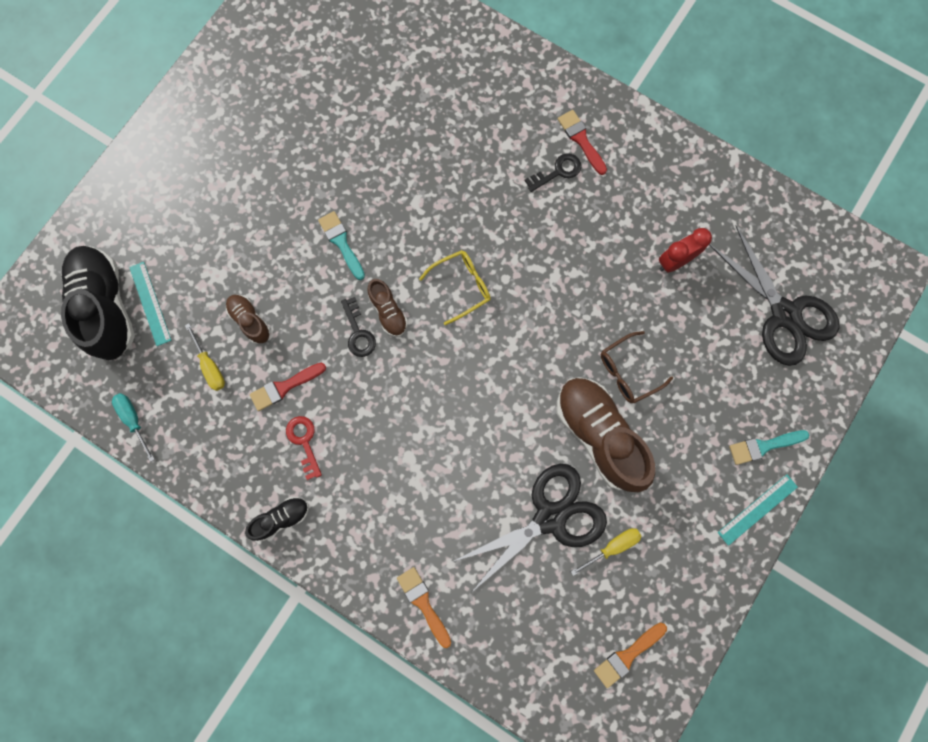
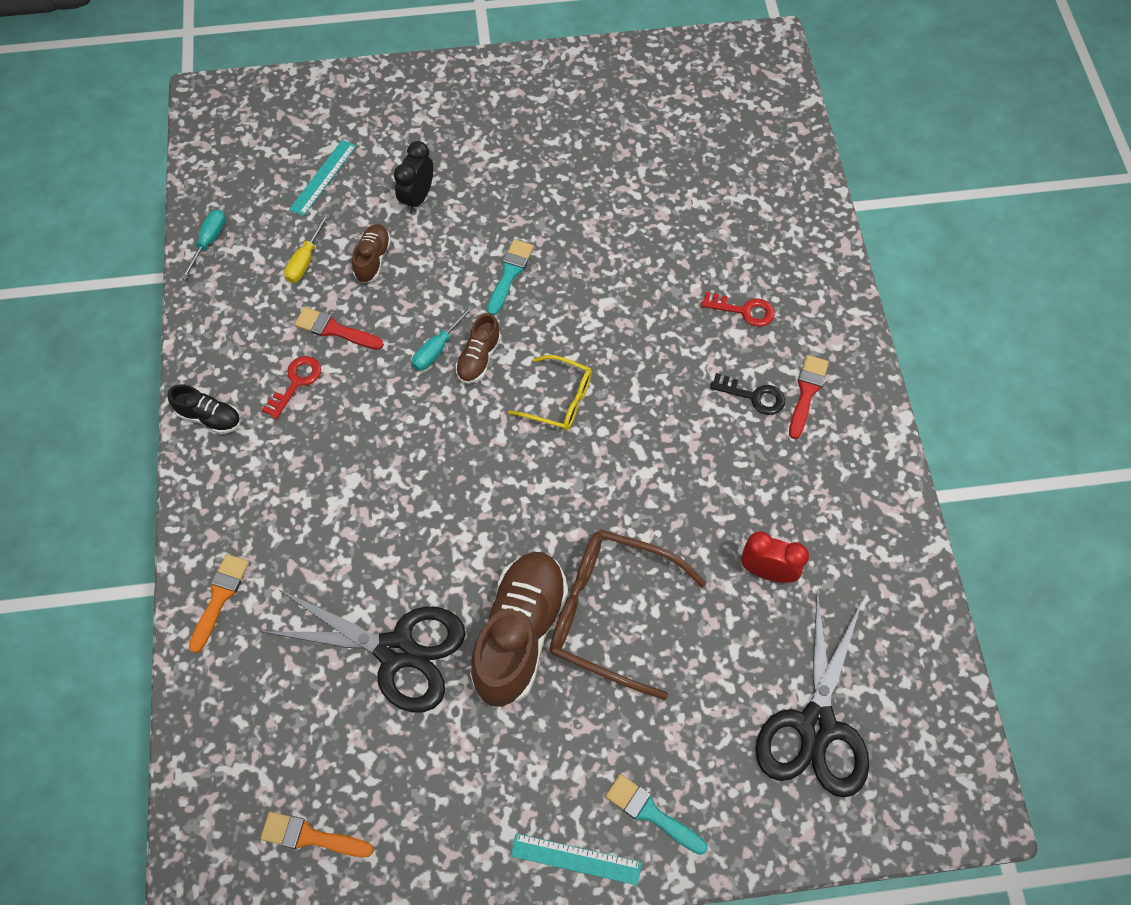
camera: 50 degrees right, 15 degrees down
black shoe [61,246,135,360] -> none
black key [341,297,376,357] -> turquoise screwdriver [412,305,474,371]
yellow screwdriver [571,528,642,576] -> none
brown glasses [601,331,673,403] -> brown glasses [550,529,706,700], size x1.74
none -> black clock [394,141,433,213]
none -> red key [701,292,774,327]

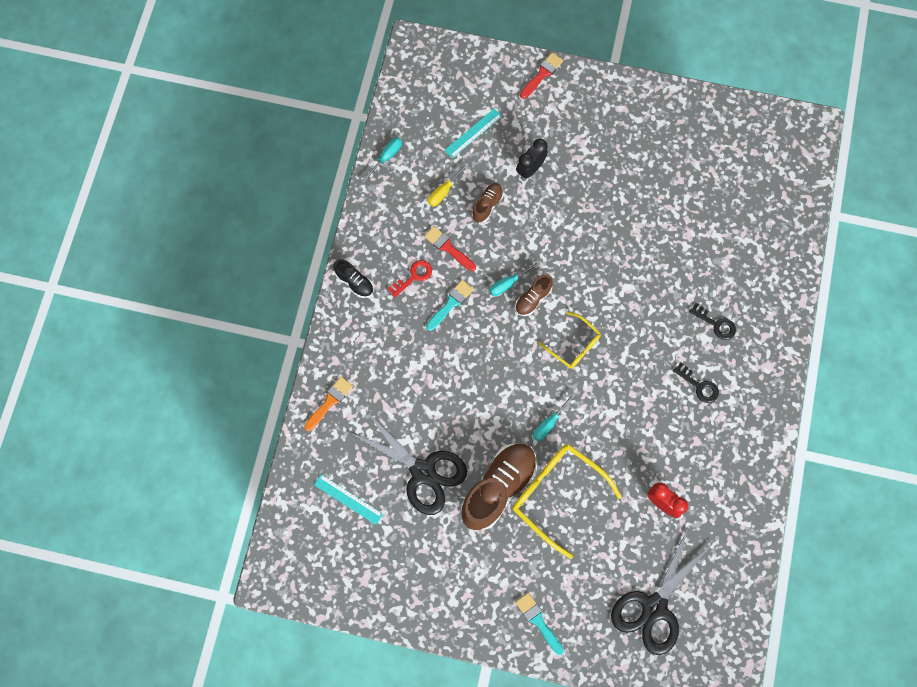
camera: 20 degrees right, 10 degrees up
orange brush [260,811,373,857] -> none
turquoise brush [487,239,534,315] -> turquoise brush moved to [426,280,474,331]
turquoise ruler [511,833,642,885] -> turquoise ruler moved to [314,474,383,525]
brown glasses [550,529,706,700] -> yellow glasses [512,444,622,559]
red key [701,292,774,327] -> black key [689,303,736,340]
red brush [789,355,829,439] -> red brush moved to [520,52,563,99]
none -> turquoise screwdriver [533,393,576,441]

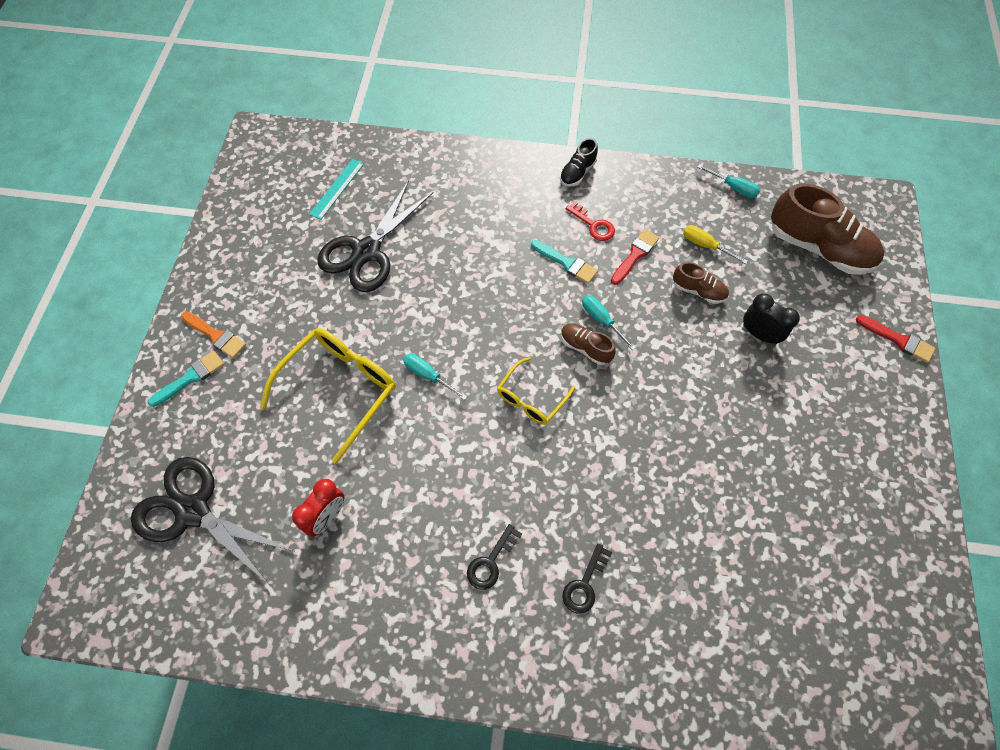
camera: 85 degrees right, 10 degrees down
orange brush [304,376,353,431] -> orange brush moved to [181,311,246,358]
turquoise ruler [445,109,502,158] -> none
brown shoe [461,444,537,530] -> brown shoe moved to [771,183,884,275]

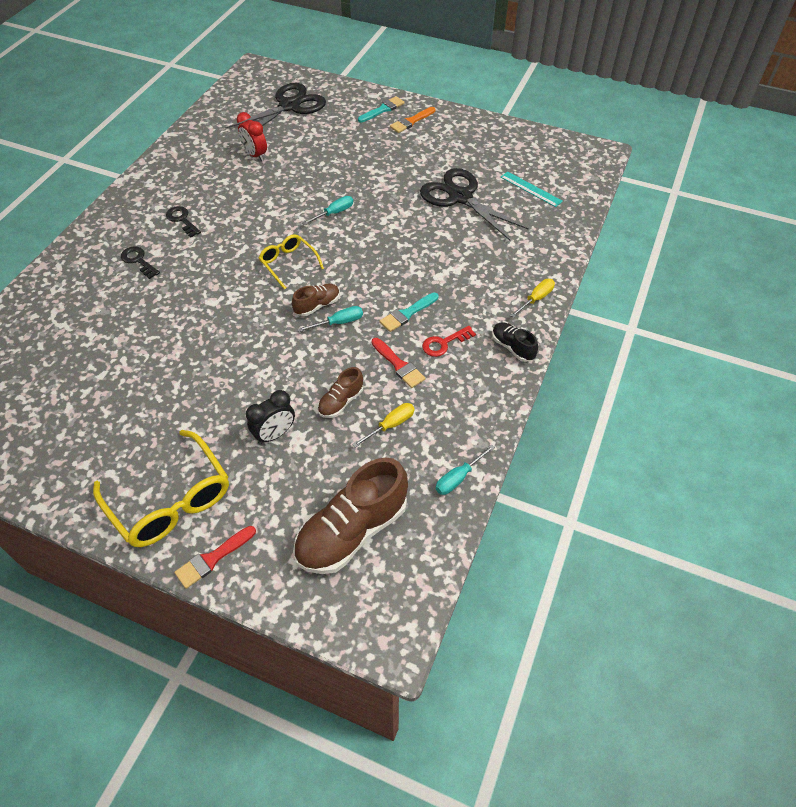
camera: 105 degrees right, 10 degrees down
turquoise brush [147,351,224,407] -> turquoise brush turned 105 degrees counterclockwise [358,96,405,122]
yellow glasses [260,328,396,464] -> yellow glasses moved to [93,430,229,547]
none -> yellow screwdriver [510,279,555,318]

